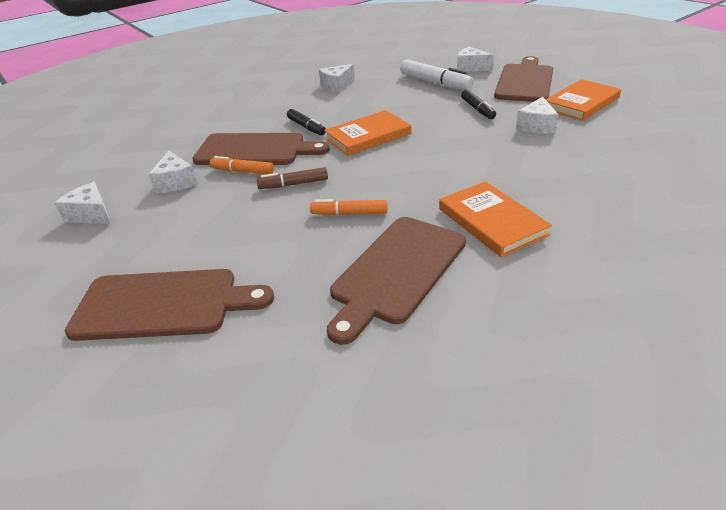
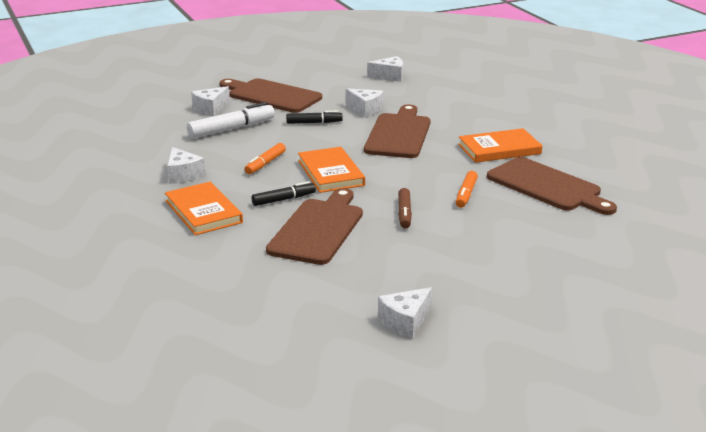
camera: 80 degrees left, 10 degrees down
brown cutting board [65,269,274,341] -> brown cutting board moved to [364,104,430,158]
white cheese [148,151,198,193] -> white cheese moved to [367,56,403,82]
orange marker [210,156,274,174] -> orange marker moved to [245,143,286,174]
orange book [545,79,621,121] -> orange book moved to [165,182,243,235]

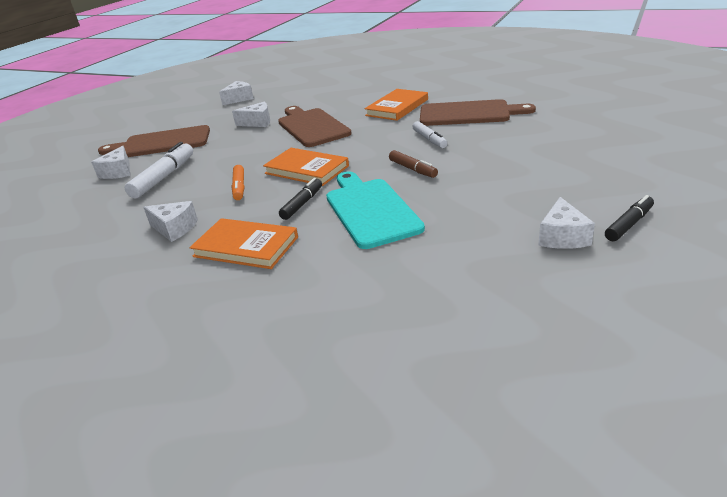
camera: 35 degrees left, 5 degrees up
brown cutting board [266,188,363,265] -> turquoise cutting board [326,172,425,249]
black marker [286,110,343,124] -> black marker moved to [605,195,654,241]
orange marker [456,171,478,208] -> white marker [413,121,447,148]

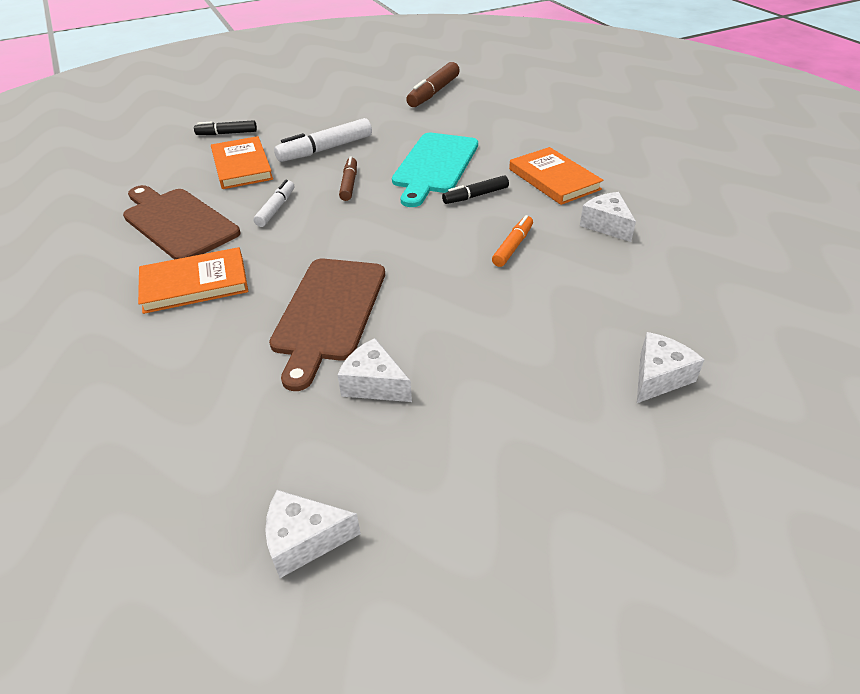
camera: 145 degrees left, 10 degrees up
brown cutting board [98,125,210,157] -> none
white marker [125,142,193,199] -> white marker moved to [274,118,372,162]
orange book [263,148,349,186] -> orange book moved to [211,136,273,189]
white cheese [538,197,595,249] -> none
black marker [605,195,654,241] -> black marker moved to [194,120,257,135]
none -> brown marker [406,62,460,107]

